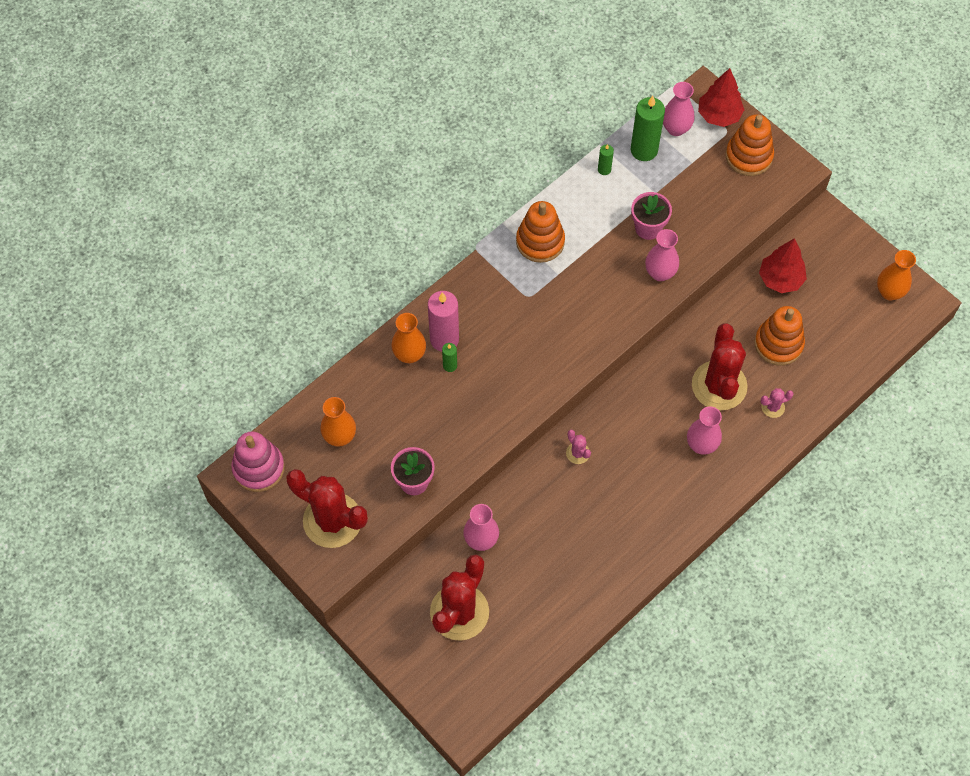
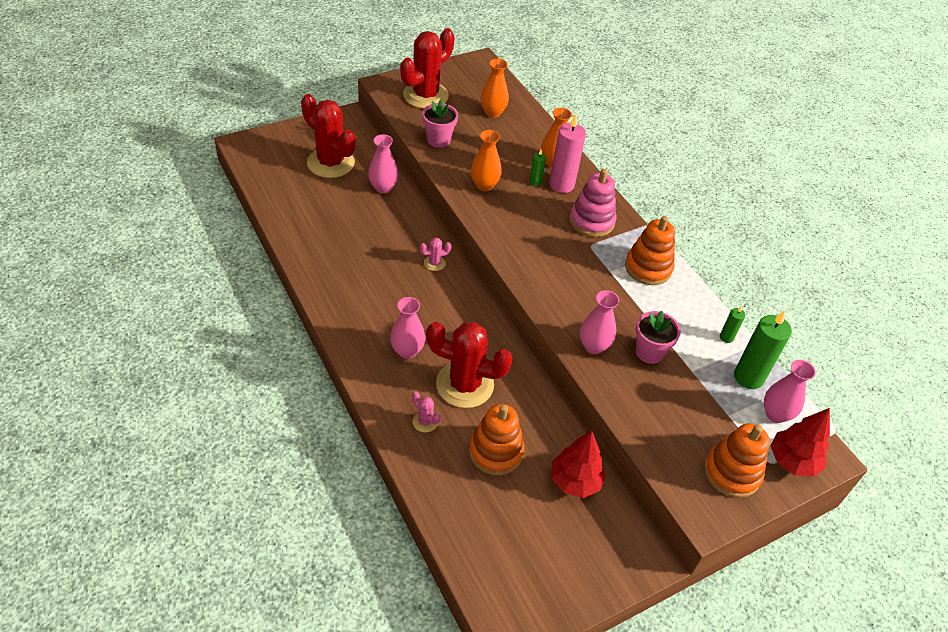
camera: 100 degrees right, 15 degrees down
pink stacking toy [231,432,285,492] -> pink stacking toy moved to [569,169,617,237]
pink cactus [760,388,794,418] -> pink cactus turned 45 degrees counterclockwise [412,392,441,432]
orange vase [877,250,916,300] -> orange vase moved to [471,130,502,191]

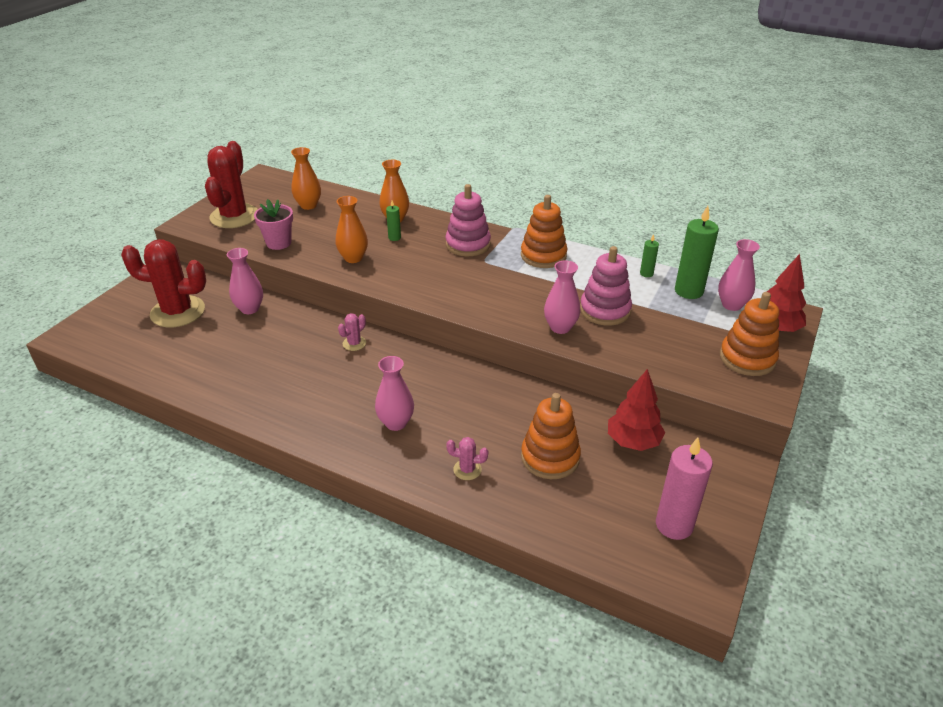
camera: 30 degrees left, 10 degrees down
red cactus [426,322,513,408] -> none
pink candle [549,114,586,193] -> pink candle moved to [656,438,713,540]
pink flower pot [636,311,681,364] -> pink stacking toy [580,246,632,326]

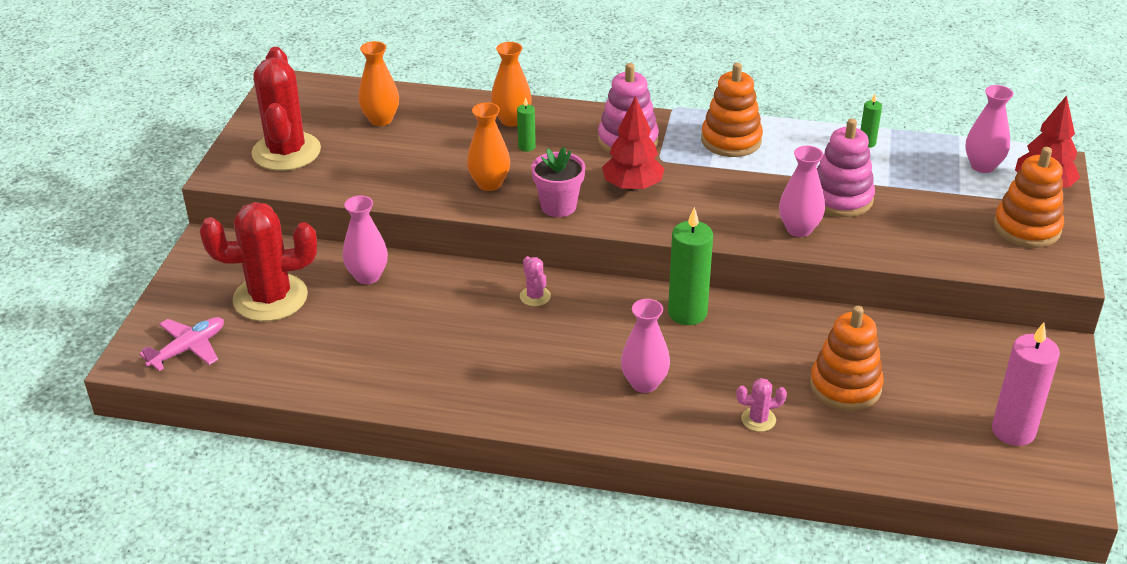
camera: 15 degrees left, 0 degrees up
pink flower pot [254,199,293,250] -> pink flower pot moved to [531,147,585,217]
pink cactus [338,313,366,351] -> pink cactus turned 45 degrees counterclockwise [520,256,551,306]
red tree [608,369,665,451] -> red tree moved to [602,96,665,191]
green candle [675,206,719,299] -> green candle moved to [668,207,713,325]
none -> pink plane [139,317,224,371]

